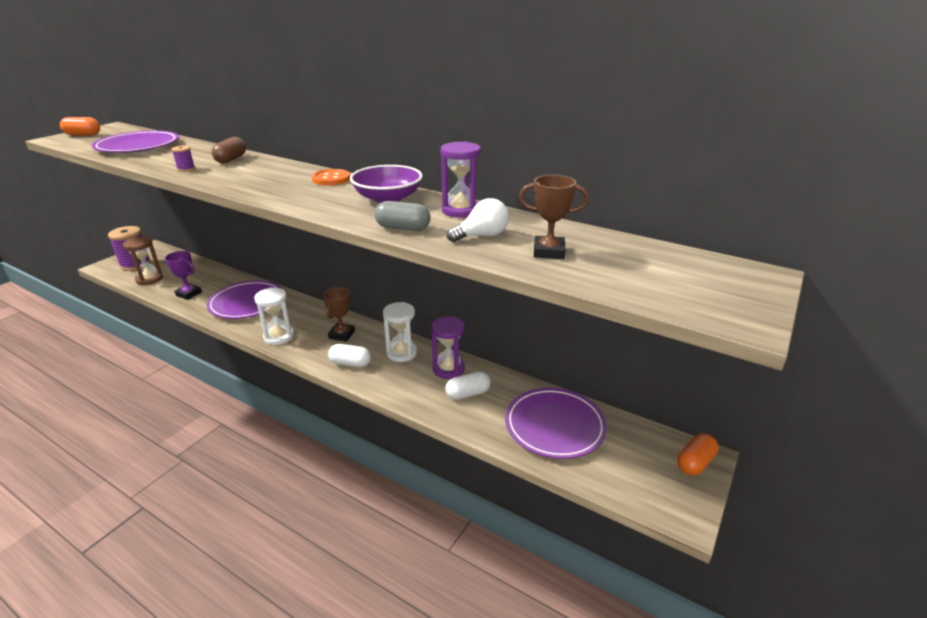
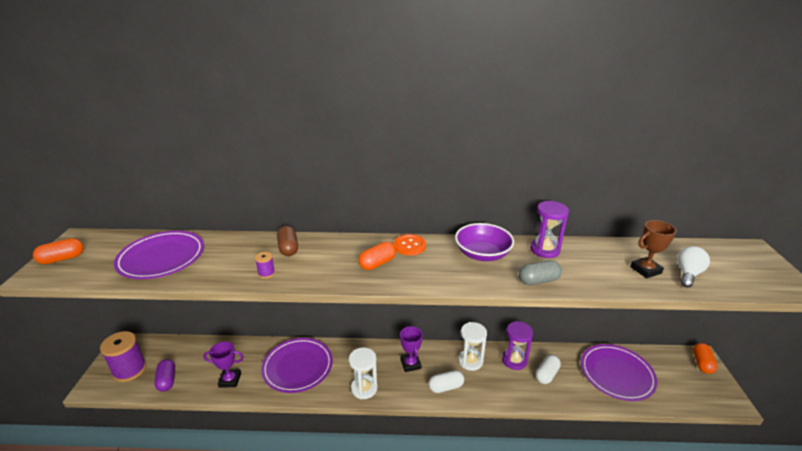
camera: 30 degrees left, 0 degrees up
brown hourglass [123,237,163,285] -> purple capsule [155,359,175,392]
brown trophy [323,287,355,342] -> purple trophy [400,326,423,372]
white light bulb [447,198,509,242] -> white light bulb moved to [677,246,710,288]
none -> orange capsule [358,242,396,270]

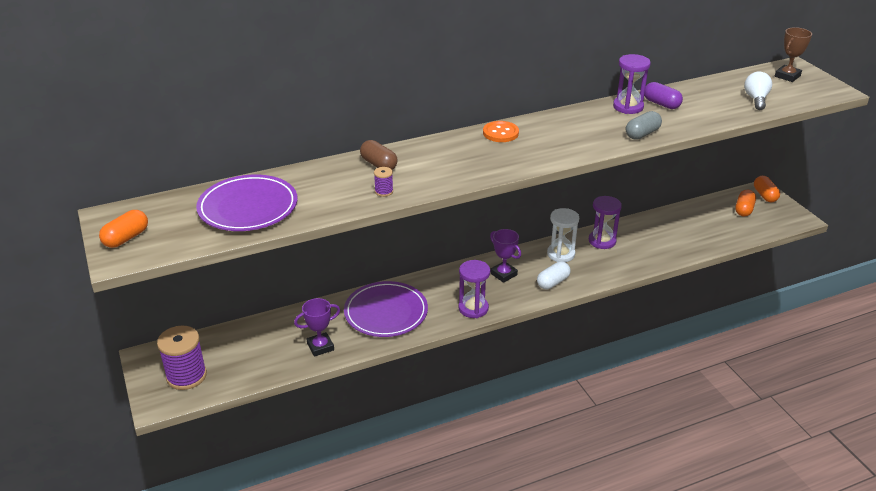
camera: 25 degrees left, 5 degrees up
purple capsule [155,359,175,392] -> purple capsule moved to [644,82,683,109]
white hourglass [349,348,378,399] -> purple hourglass [458,260,490,318]
orange capsule [358,242,396,270] -> orange capsule moved to [735,190,756,217]
purple bowl [455,223,514,261] -> none
white capsule [535,355,561,384] -> none
purple plate [581,344,658,401] -> none
brown trophy [630,220,676,278] -> brown trophy moved to [775,27,812,82]

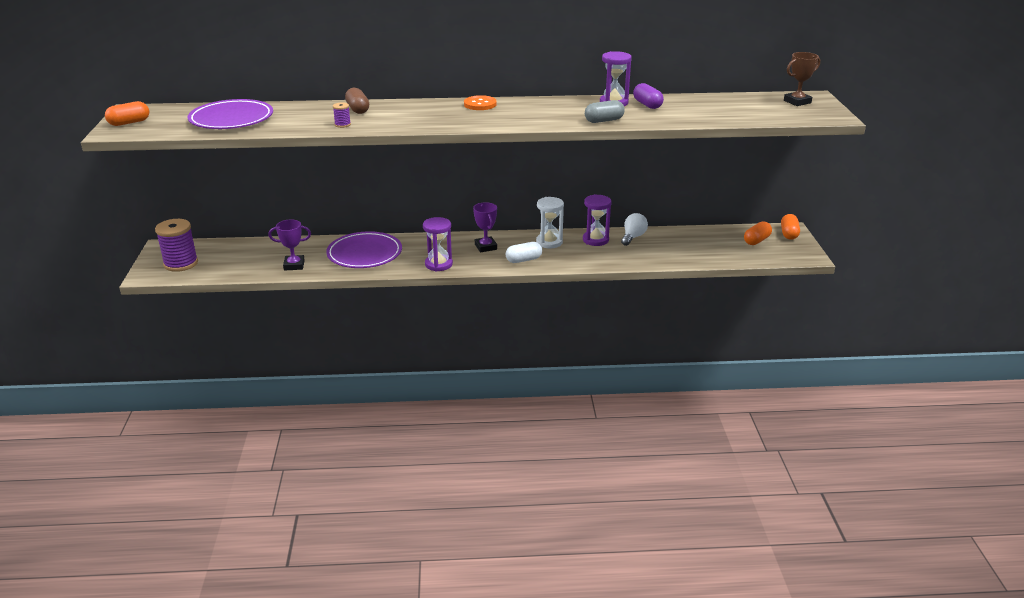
camera: 20 degrees right, 5 degrees down
white light bulb [744,71,772,110] -> white light bulb moved to [621,213,648,246]

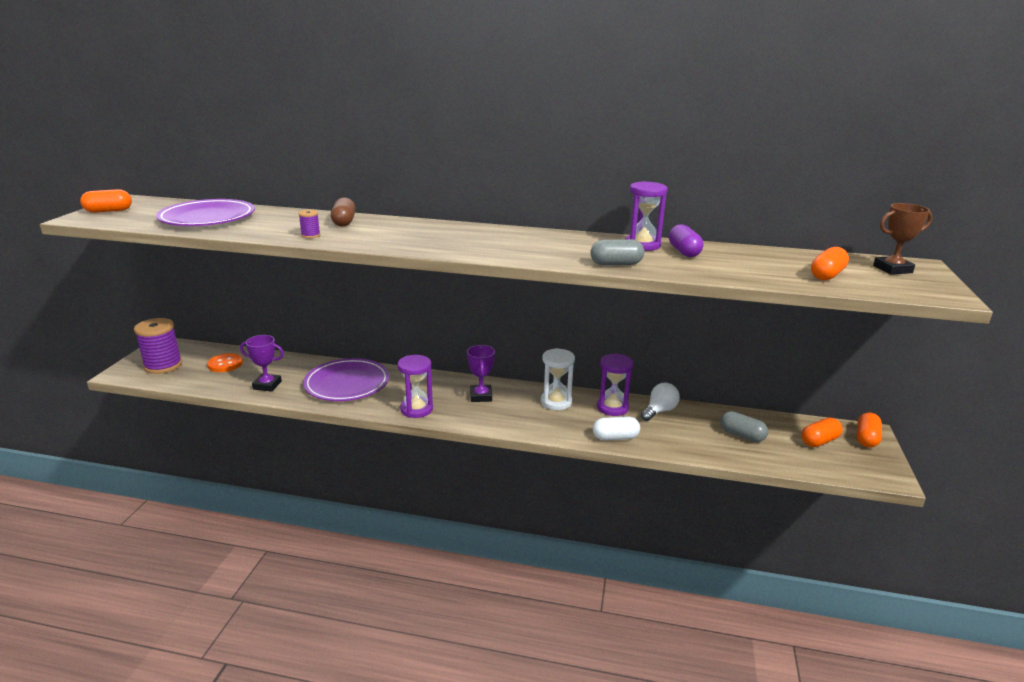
camera: 15 degrees right, 5 degrees down
orange button [464,95,497,110] -> orange button moved to [207,353,243,372]
white capsule [505,242,542,263] -> white capsule moved to [593,417,640,440]
none -> grey capsule [720,411,768,442]
none -> orange capsule [811,247,849,280]

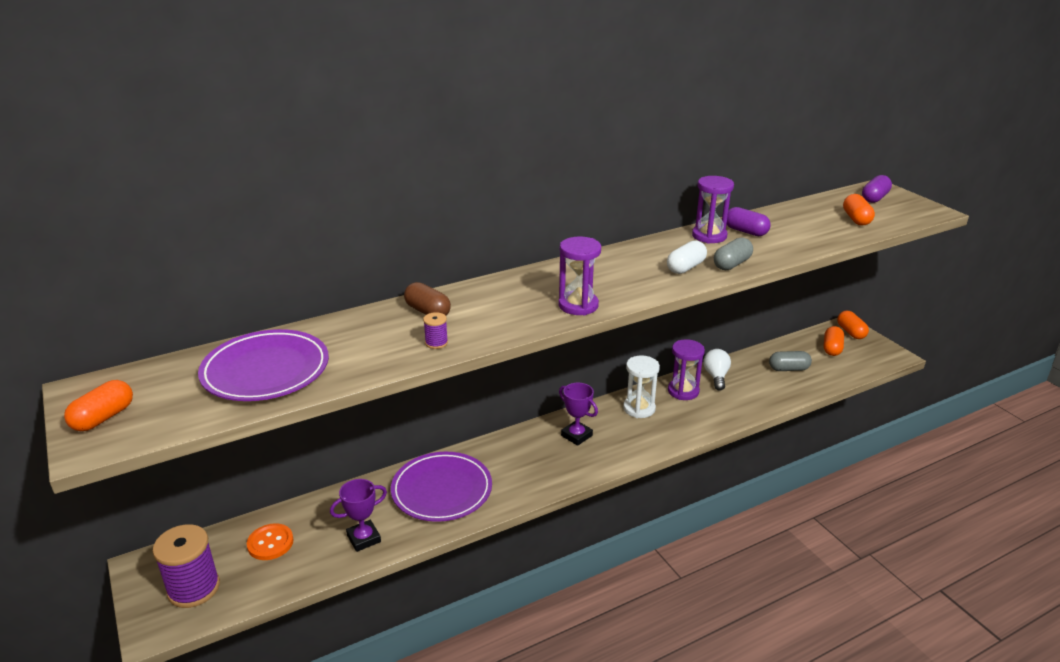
camera: 40 degrees left, 5 degrees up
purple hourglass [397,355,433,418] -> purple hourglass moved to [558,237,601,315]
white capsule [593,417,640,440] -> white capsule moved to [667,241,707,274]
brown trophy [873,203,933,275] -> purple capsule [862,175,892,203]

